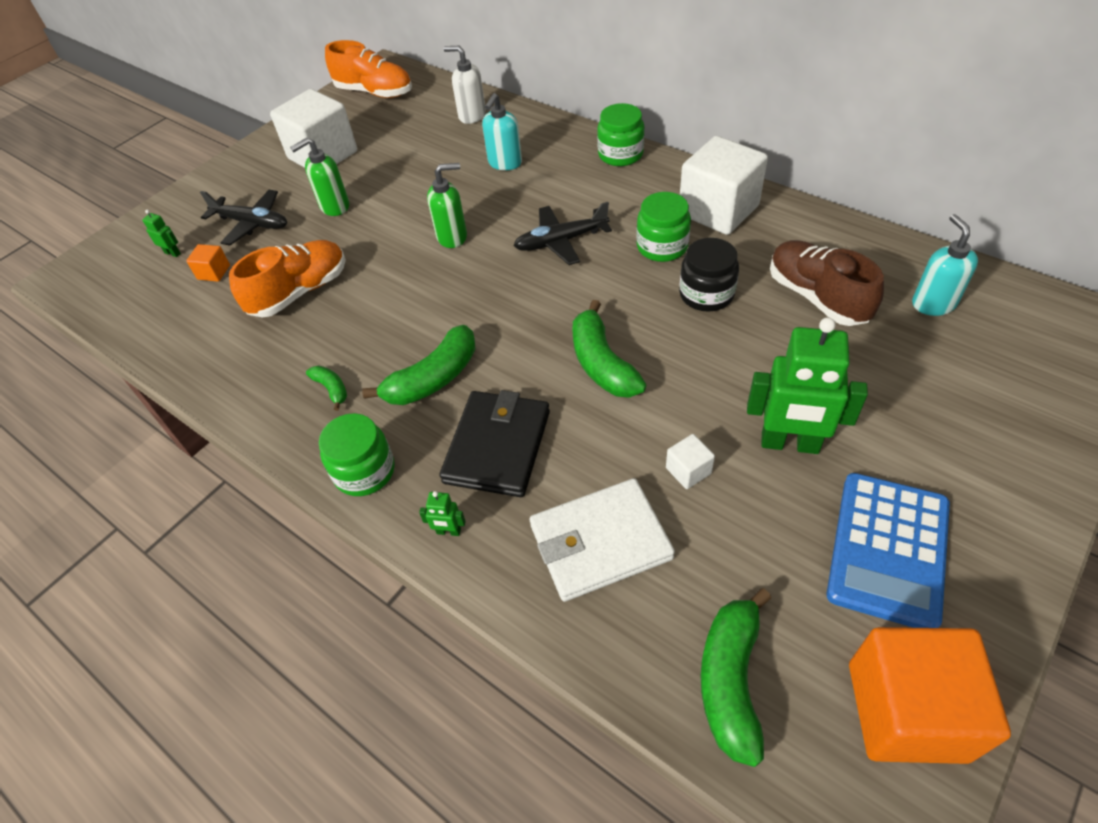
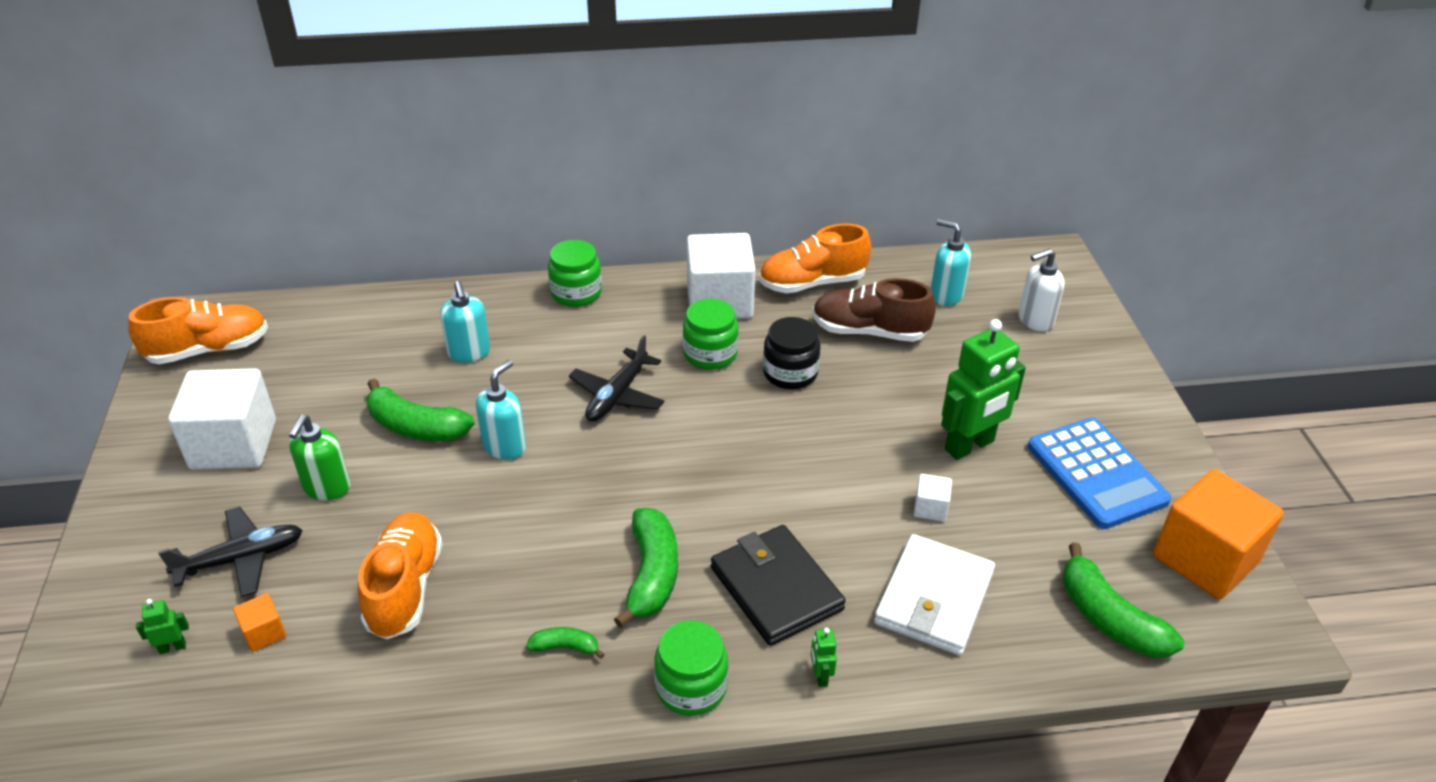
camera: 50 degrees left, 10 degrees down
green robot [419,491,466,536] -> green robot turned 120 degrees clockwise [811,628,837,687]
green soap dispenser [427,163,467,248] -> turquoise soap dispenser [476,360,526,460]
white soap dispenser [444,46,486,124] -> white soap dispenser moved to [1018,248,1064,332]
green banana [572,300,646,398] -> green banana moved to [366,378,474,441]
none -> orange shoe [759,224,871,293]

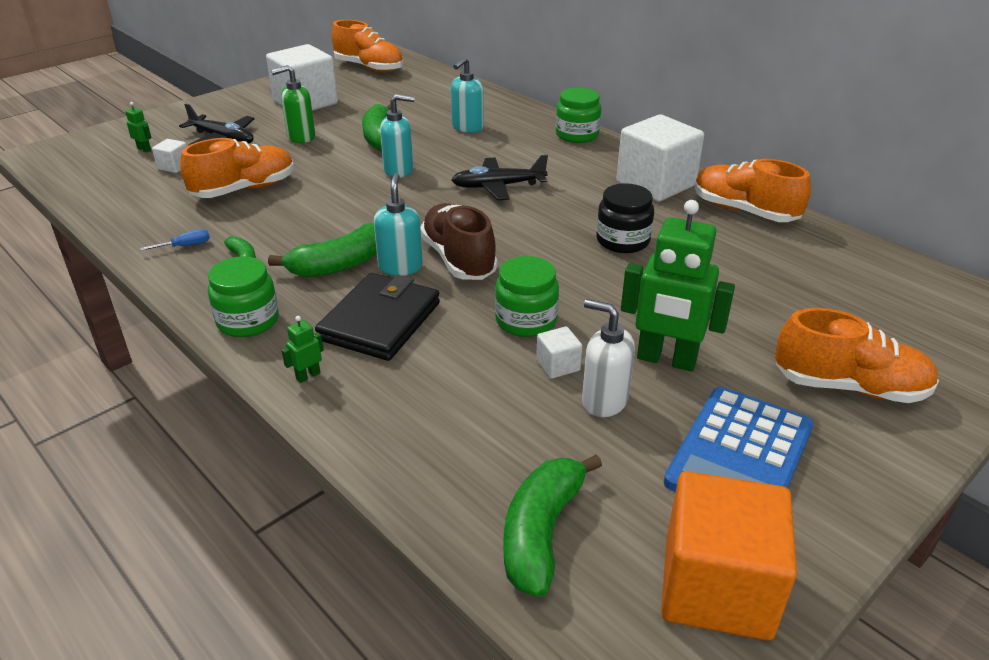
camera: 55 degrees right, 5 degrees down
orange cube [233,593,286,652] -> white cube [152,139,187,173]
green jar [683,298,739,370] -> green jar moved to [495,256,559,337]
brown shoe [812,278,936,342] -> brown shoe moved to [420,203,498,280]
white wallet [874,534,995,655] -> none
turquoise soap dispenser [931,219,971,306] -> turquoise soap dispenser moved to [374,173,423,276]
white soap dispenser [1018,248,1064,332] -> white soap dispenser moved to [582,299,635,417]
none -> blue screwdriver [140,229,210,251]
none -> orange shoe [775,308,939,403]

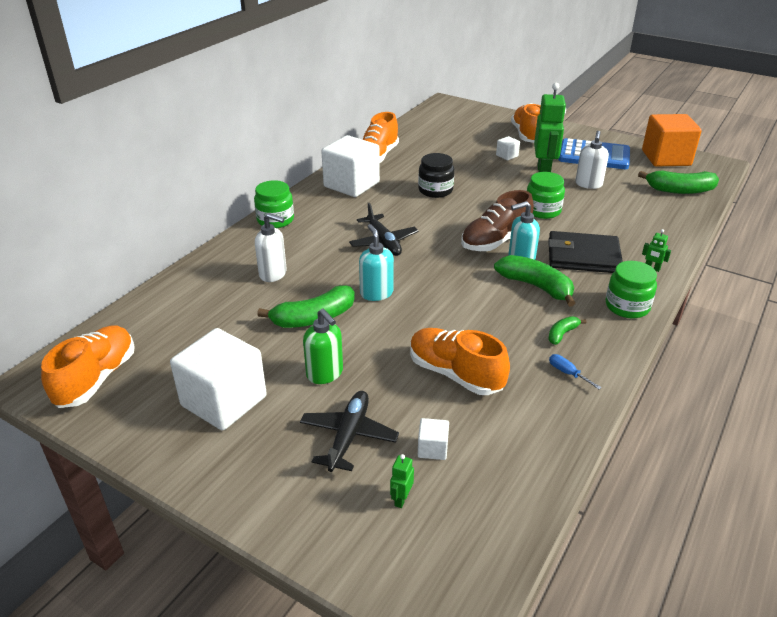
camera: 105 degrees left, 0 degrees up
turquoise soap dispenser [451,57,484,133] -> white soap dispenser [255,213,287,282]
white cube [536,326,582,379] -> white cube moved to [496,136,520,160]

